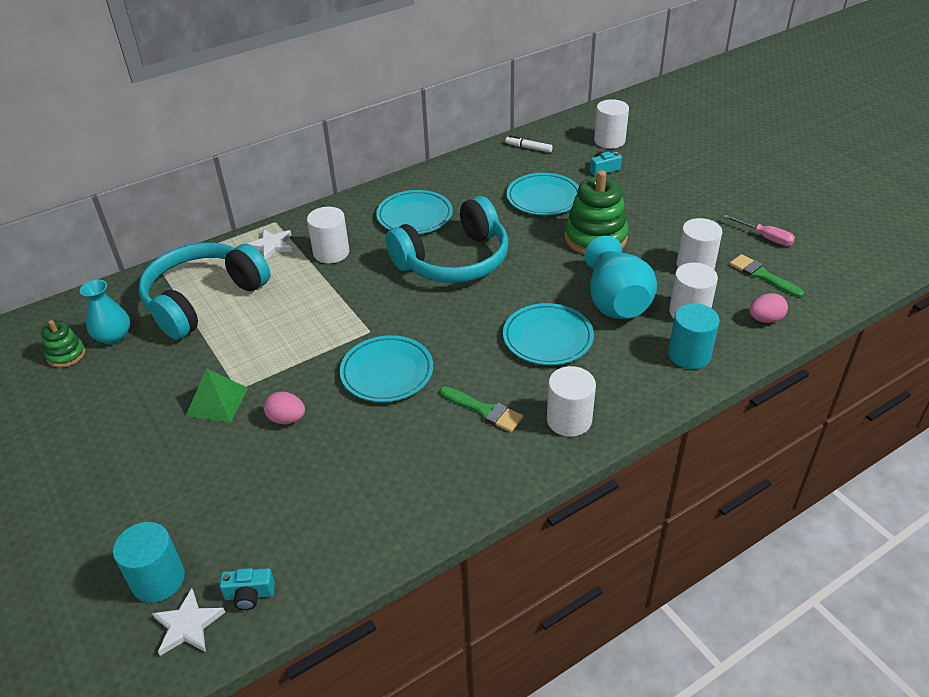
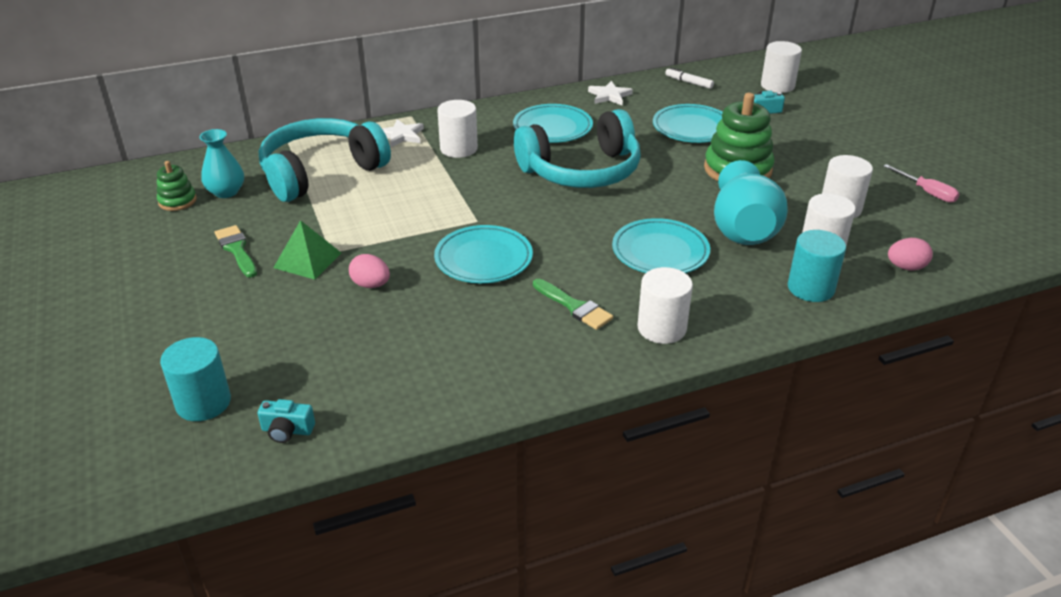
camera: 10 degrees right, 5 degrees down
white star [152,588,225,656] -> white star moved to [588,81,633,105]
green brush [730,254,804,297] -> green brush moved to [215,225,257,278]

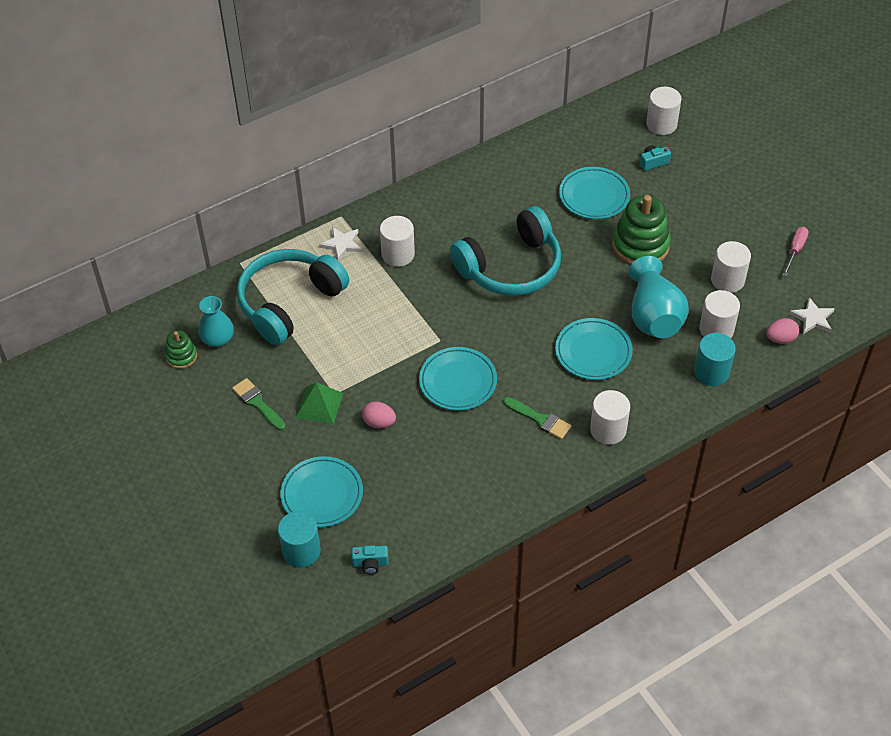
camera: 10 degrees left, 15 degrees up
turquoise plate [513,104,593,143] -> turquoise plate moved to [280,456,363,527]
white star [588,81,633,105] -> white star moved to [789,297,835,334]
white marker [665,67,714,89] -> none
pink screwdriver [884,164,960,203] -> pink screwdriver turned 105 degrees counterclockwise [782,227,809,276]

